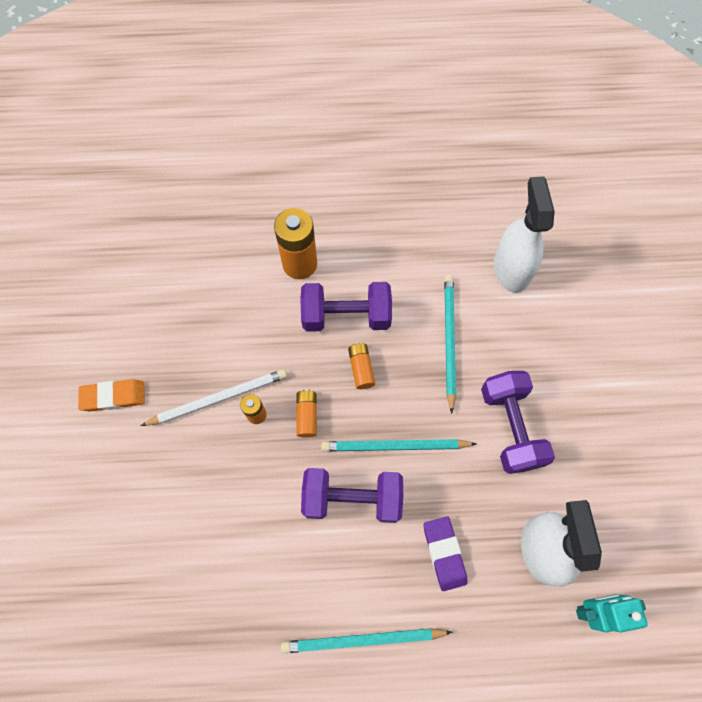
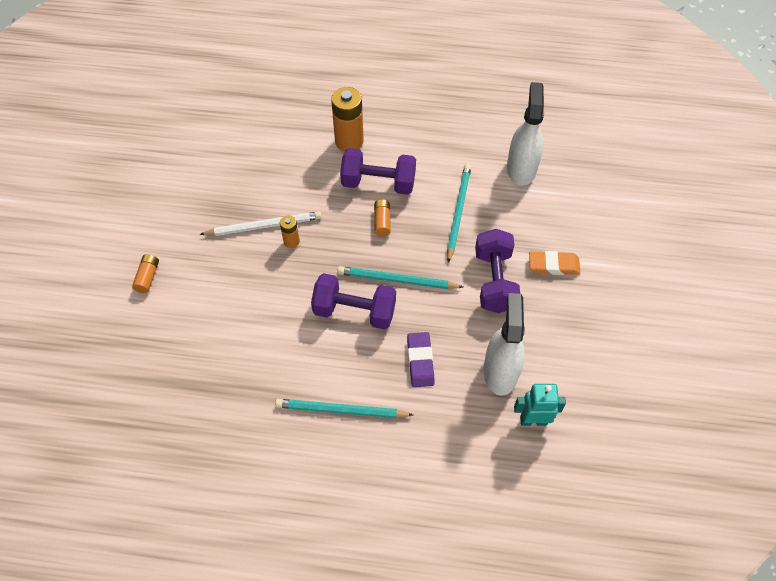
camera: 10 degrees right, 10 degrees down
orange eraser [78,379,145,411] -> orange eraser moved to [529,251,581,275]
orange battery [296,389,317,438] -> orange battery moved to [132,254,159,293]

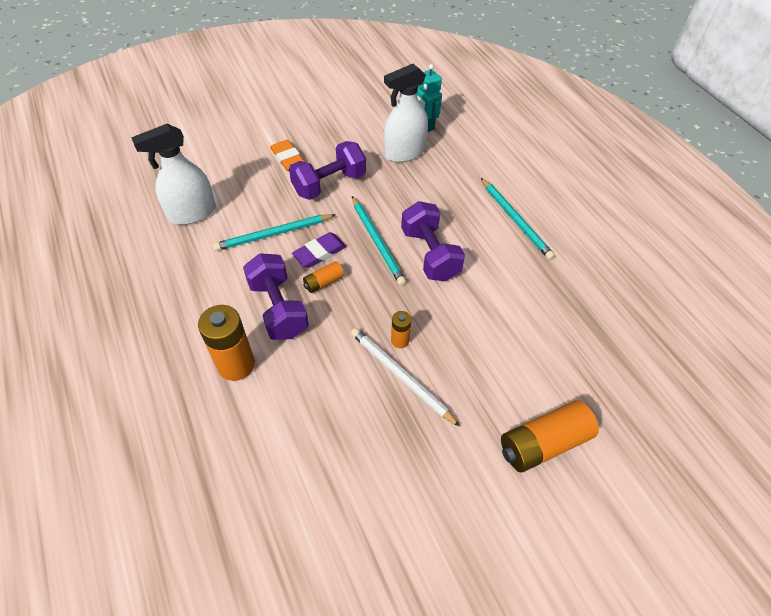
camera: 125 degrees left, 5 degrees down
orange battery [132,254,159,293] -> orange battery [501,400,599,473], size x1.93
purple eraser [407,332,435,387] -> purple eraser moved to [292,232,347,268]

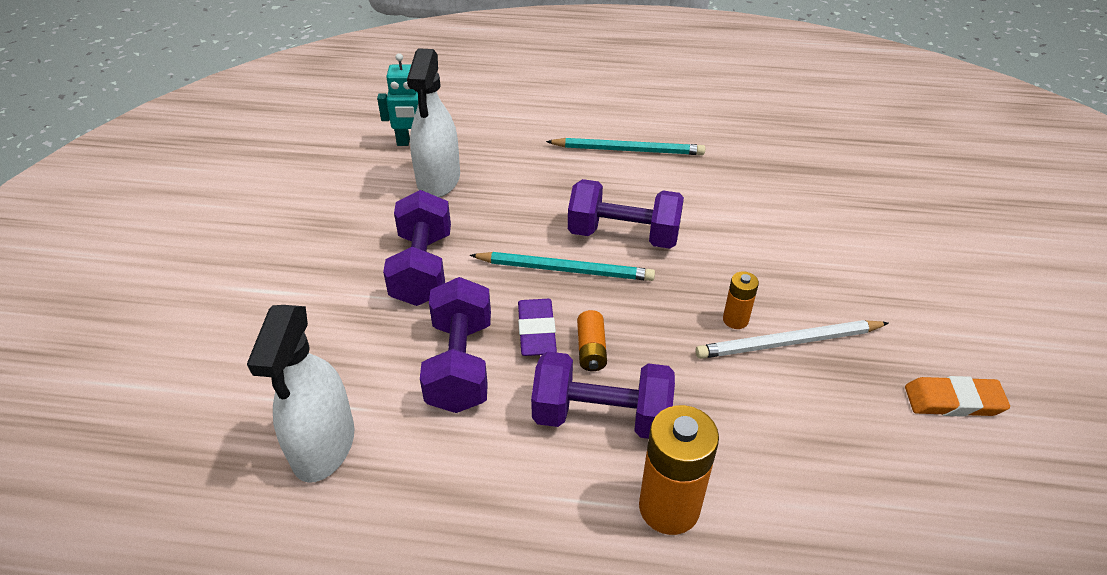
camera: 55 degrees left, 10 degrees down
turquoise pencil [213,214,336,251] -> purple dumbbell [420,277,491,413]
orange eraser [270,140,305,171] -> orange eraser moved to [905,376,1010,417]
orange battery [501,400,599,473] -> none

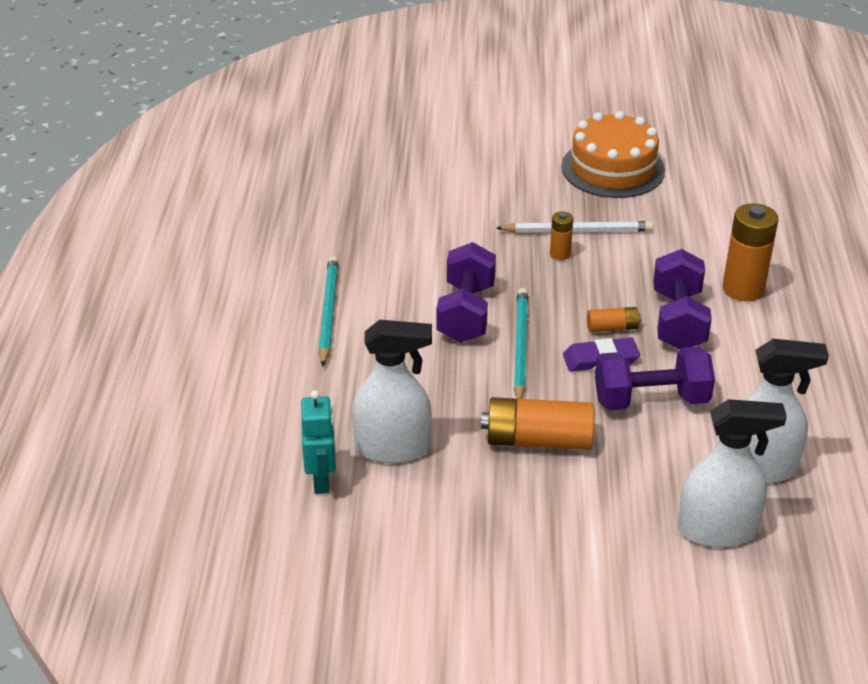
camera: 95 degrees left, 5 degrees down
purple dumbbell [383,190,451,306] -> orange battery [481,397,594,450]
white pencil [695,320,889,359] -> white pencil turned 75 degrees counterclockwise [496,221,654,233]
orange eraser [905,376,1010,417] -> orange cake [561,111,665,198]
none -> white spray bottle [678,399,787,547]

